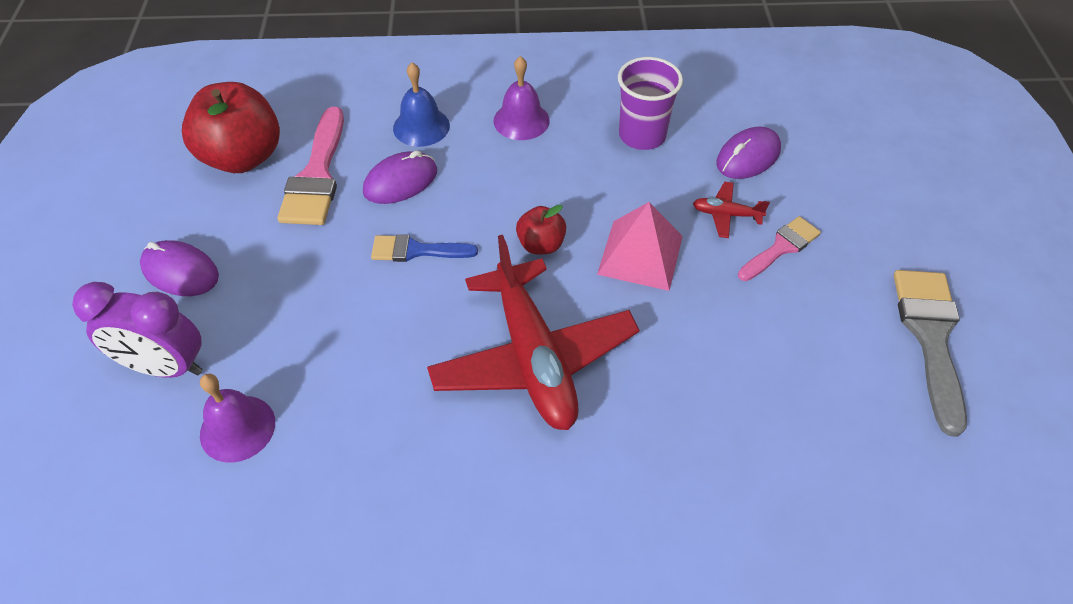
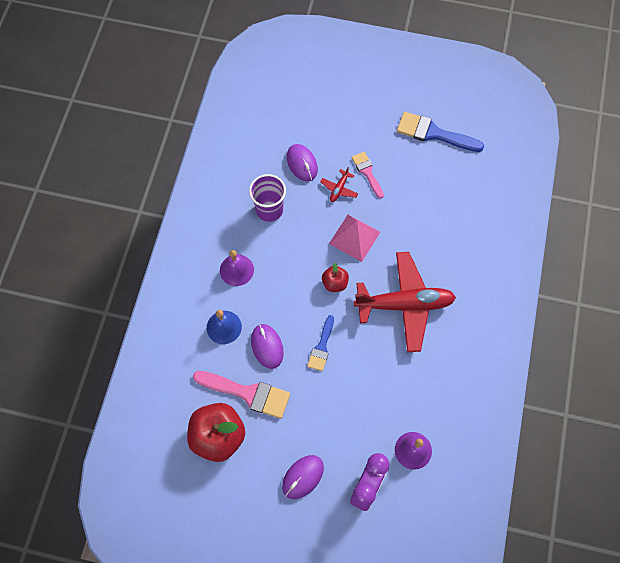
camera: 75 degrees left, 15 degrees up
grey brush [894,270,967,437] -> blue brush [397,112,484,152]

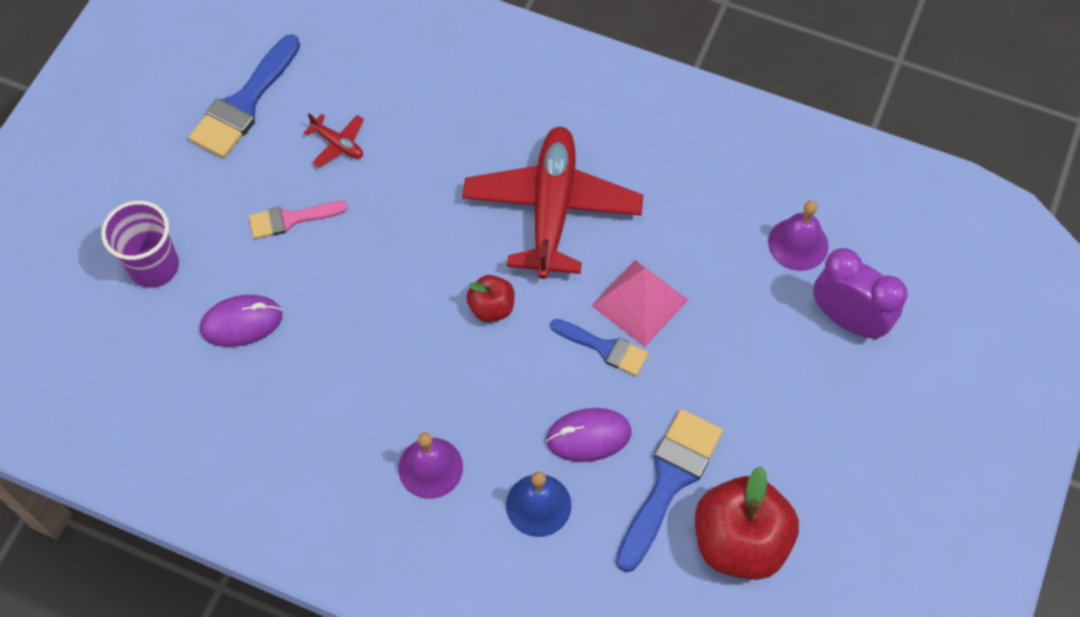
camera: 80 degrees left, 5 degrees down
pink brush [193,371,290,419] -> blue brush [616,409,723,572]
purple cup [249,174,286,222] -> purple cup moved to [101,201,179,288]
purple mouse [282,455,324,499] -> none
red plane [320,167,358,202] -> red plane moved to [303,113,364,168]
pink pyramid [329,215,380,262] -> pink pyramid moved to [592,260,688,347]

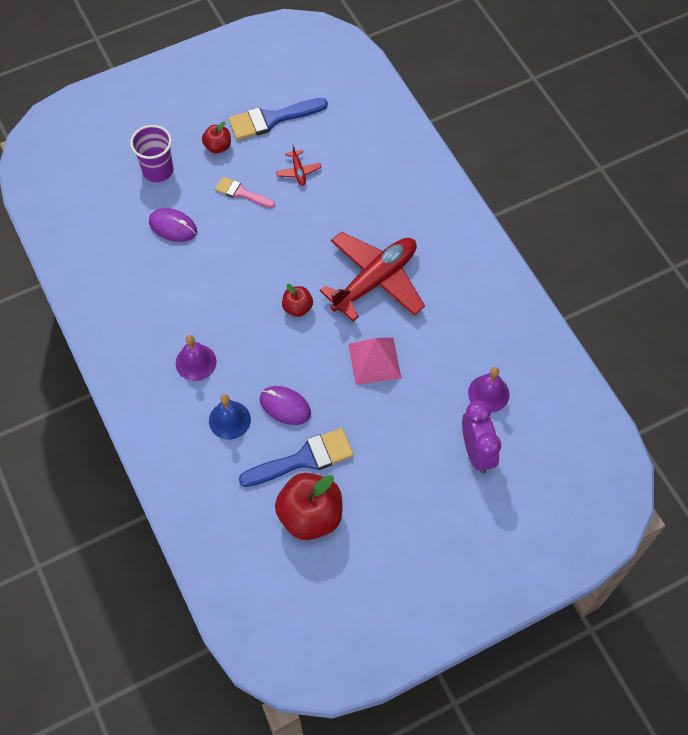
camera: 40 degrees right, 0 degrees up
blue brush [550,319,648,376] -> none
none -> red apple [202,122,231,153]

